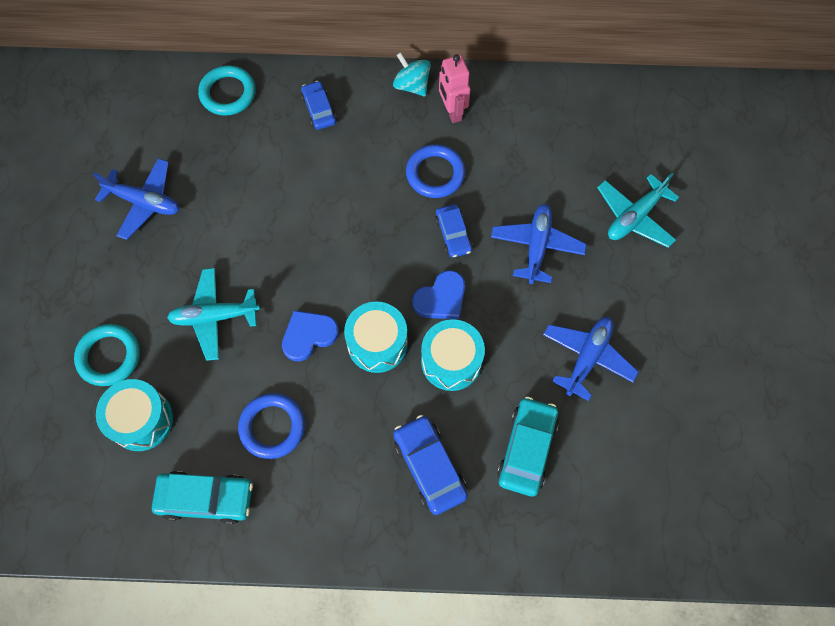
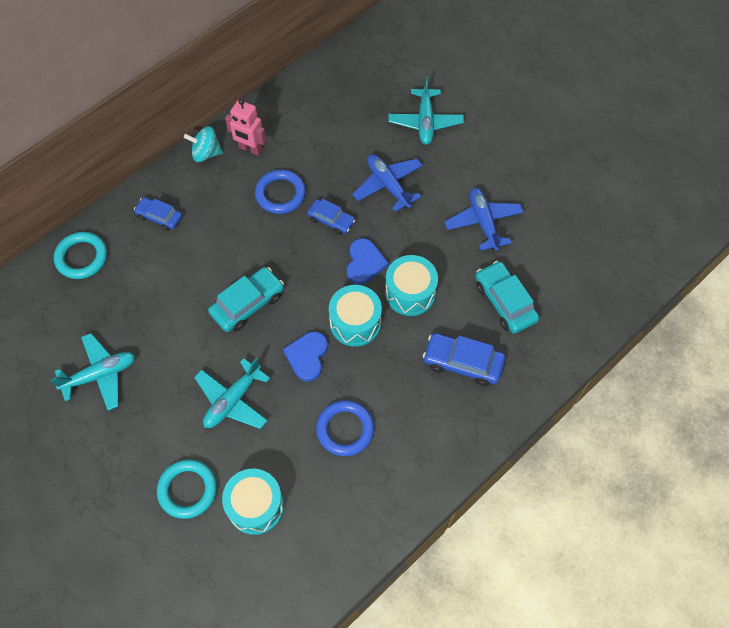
camera: 45 degrees left, 5 degrees down
blue plane [93,158,179,240] -> turquoise plane [50,333,135,411]
turquoise car [152,471,253,524] -> turquoise car moved to [208,267,284,332]

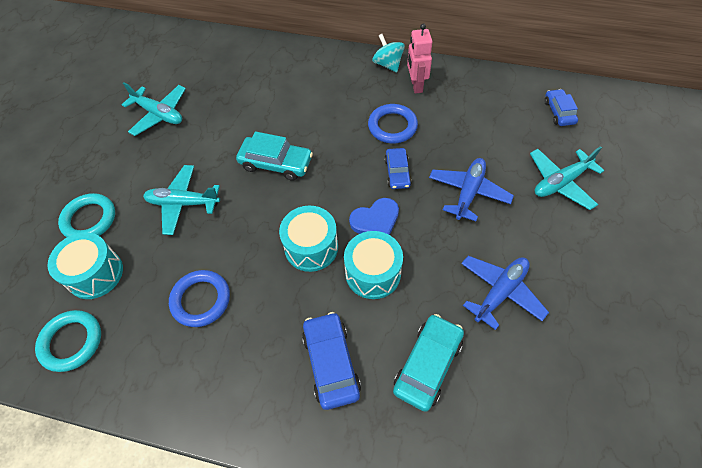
camera: 60 degrees right, 5 degrees down
turquoise ring [54,232,107,279] -> turquoise ring moved to [35,310,101,372]
blue car [134,197,182,231] -> blue car moved to [544,89,578,126]
blue heart [283,331,328,382] -> none

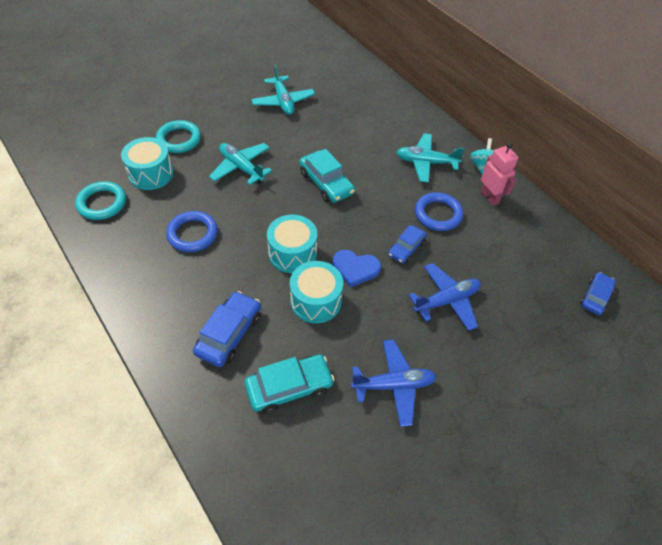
camera: 35 degrees right, 5 degrees down
pink robot [407,23,432,94] -> pink robot turned 120 degrees clockwise [480,143,518,206]
turquoise plane [530,146,604,210] -> turquoise plane moved to [396,133,465,183]

